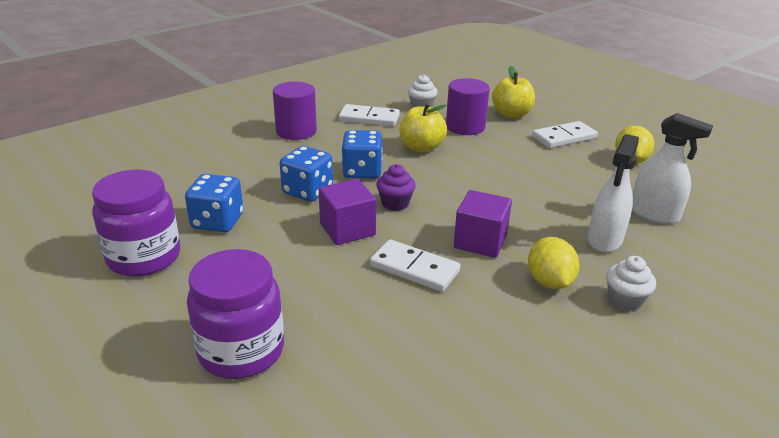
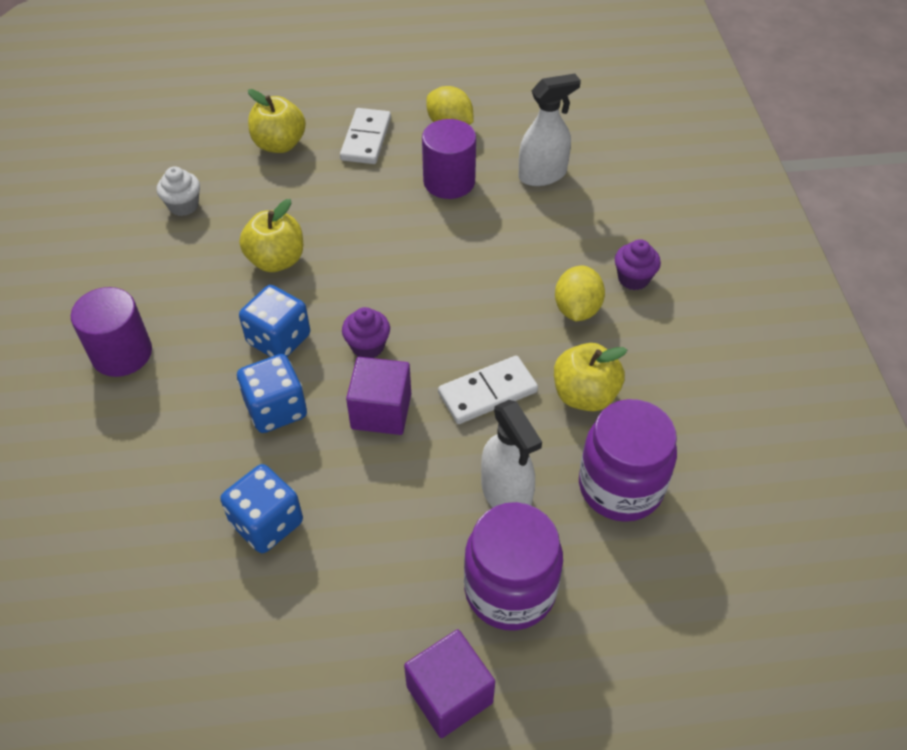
camera: 55 degrees left, 20 degrees up
purple jar [92,170,180,277] -> purple jar moved to [579,399,677,522]
white domino [339,104,400,126] -> none
purple cylinder [446,78,490,135] -> purple cylinder moved to [422,119,476,199]
purple cube [454,190,512,258] -> purple cube moved to [404,629,495,738]
yellow lemon [528,237,579,289] -> yellow lemon turned 75 degrees clockwise [555,266,605,321]
white spray bottle [588,134,639,252] -> white spray bottle moved to [481,400,542,508]
white cupcake [606,256,656,312] -> purple cupcake [615,239,661,290]
none -> yellow apple [554,343,627,411]

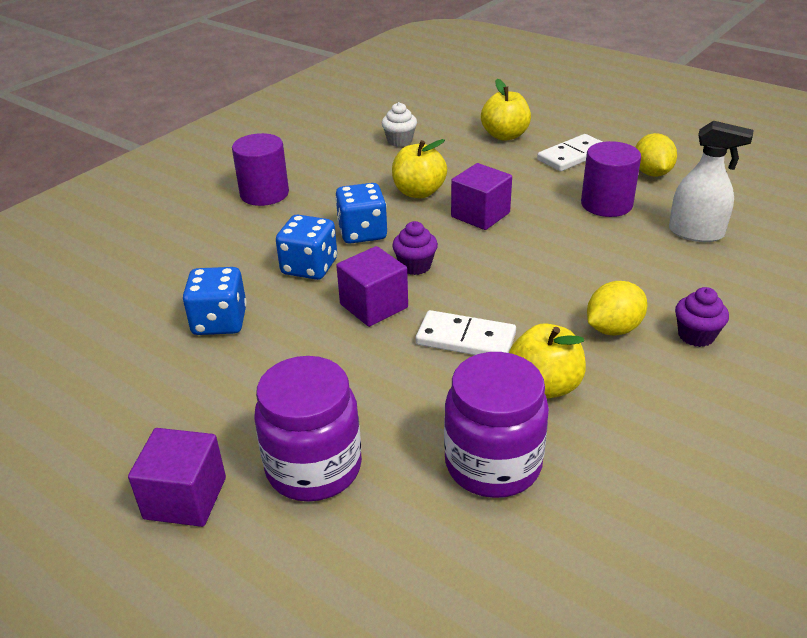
camera: 45 degrees right, 15 degrees down
white spray bottle [481,400,542,508] -> none
none -> purple cube [451,163,512,230]

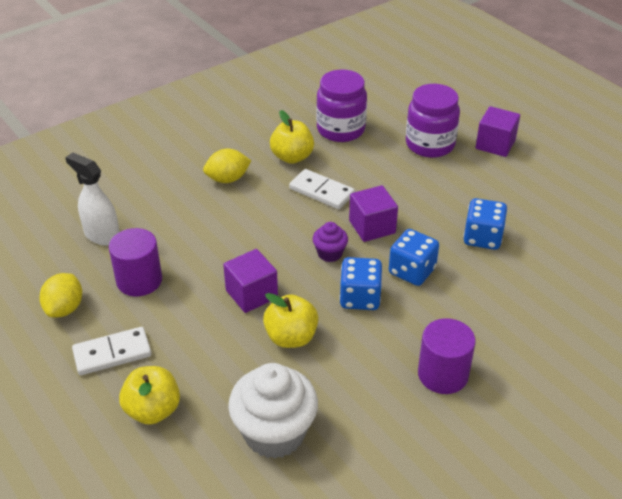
camera: 165 degrees left, 5 degrees up
white cupcake [382,102,417,147] -> white cupcake [228,363,318,459], size x2.02
purple cupcake [675,287,729,347] -> none

